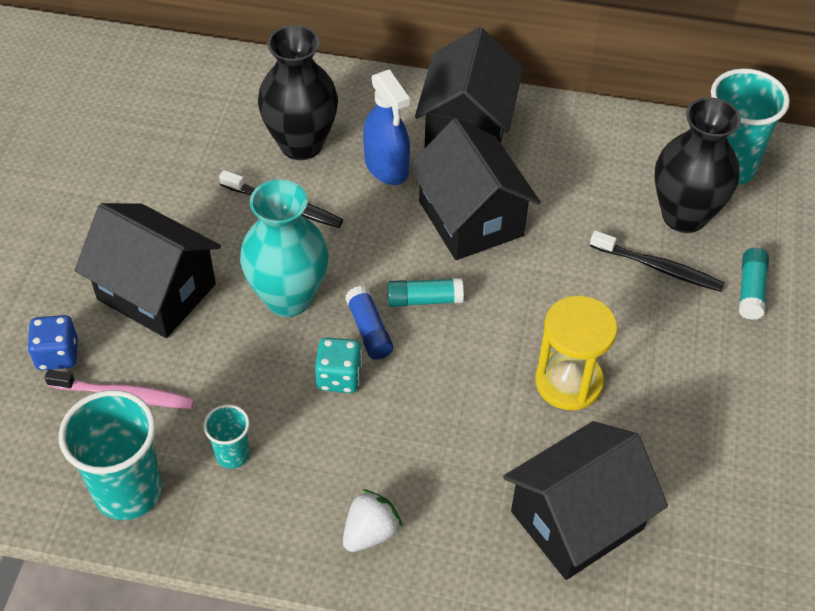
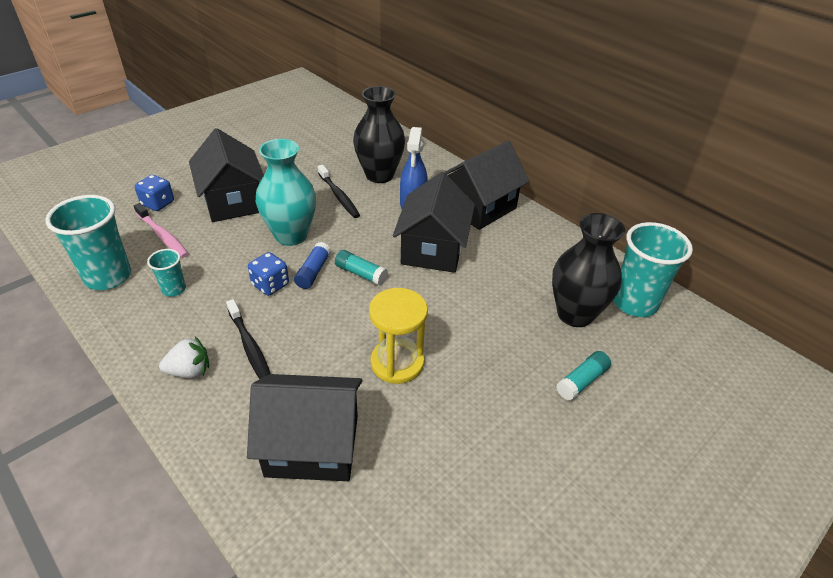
camera: 35 degrees right, 10 degrees down
turquoise dice [315,337,362,393] -> blue dice [248,252,289,296]
black toothbrush [590,230,725,292] -> black toothbrush moved to [226,299,271,379]

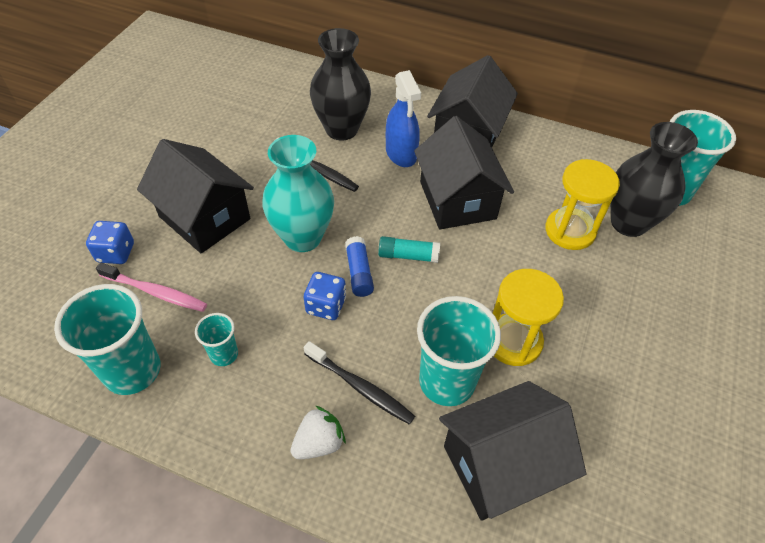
camera: 25 degrees left, 10 degrees up
turquoise glue stick [556,351,611,401] -> none
none -> turquoise cup [417,296,501,406]
none -> yellow hourglass [545,159,620,250]

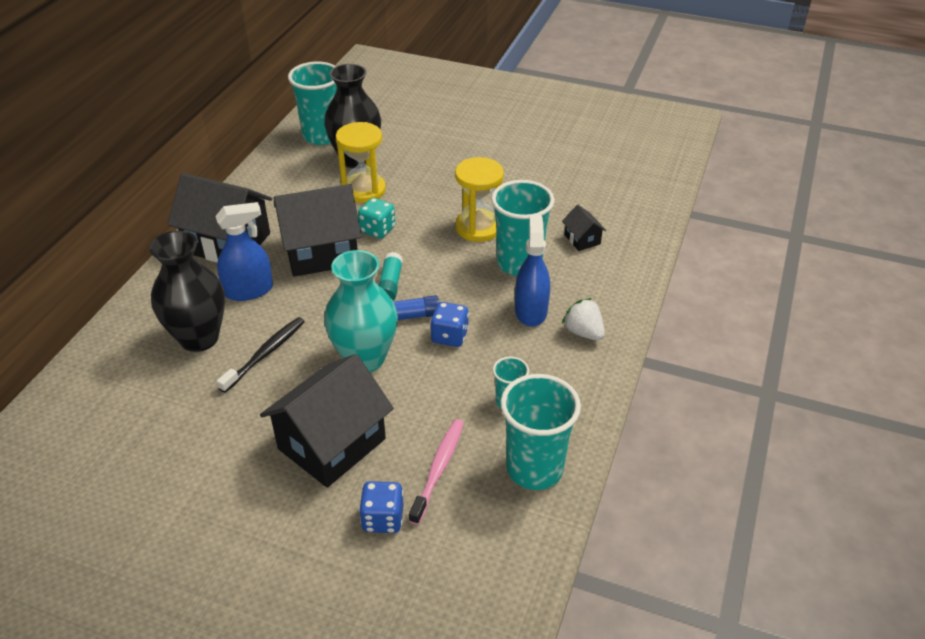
camera: 90 degrees left, 10 degrees down
black toothbrush [304,341,415,425] -> blue spray bottle [515,214,550,327]
black house [439,381,586,521] -> black house [562,205,606,251], size x0.44
none -> turquoise dice [358,198,395,239]

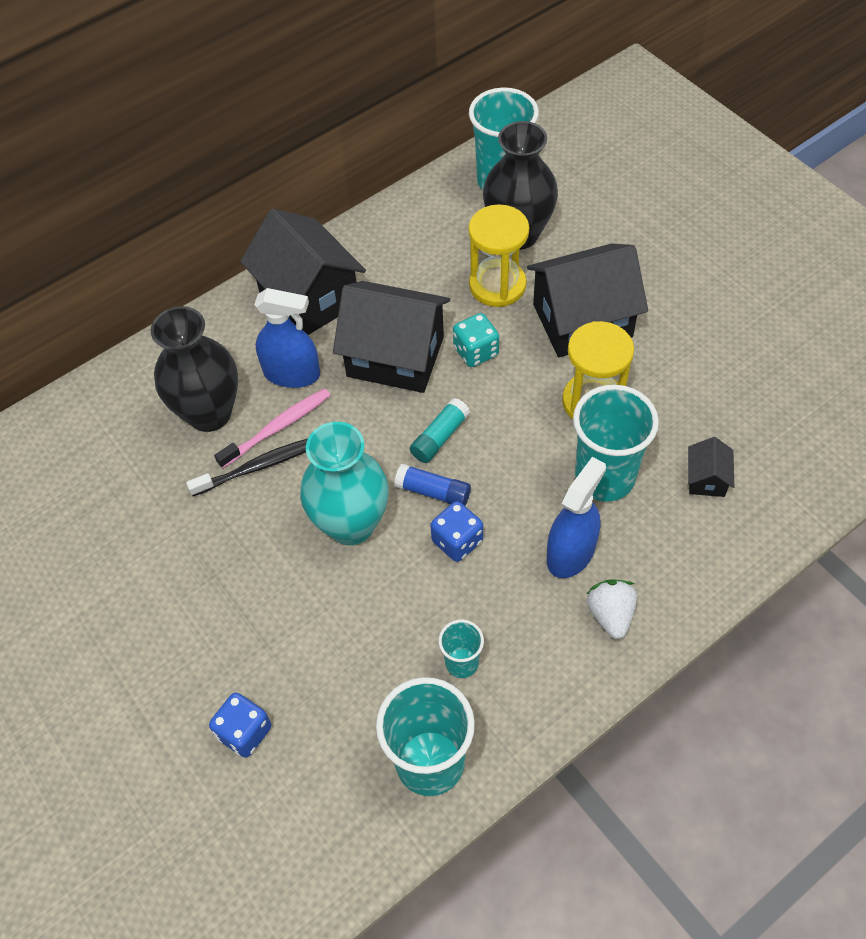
camera: 35 degrees right, 15 degrees up
black house [260,354,394,488] -> black house moved to [527,243,648,357]
pink toothbrush [409,419,464,525] -> pink toothbrush moved to [214,388,331,469]

